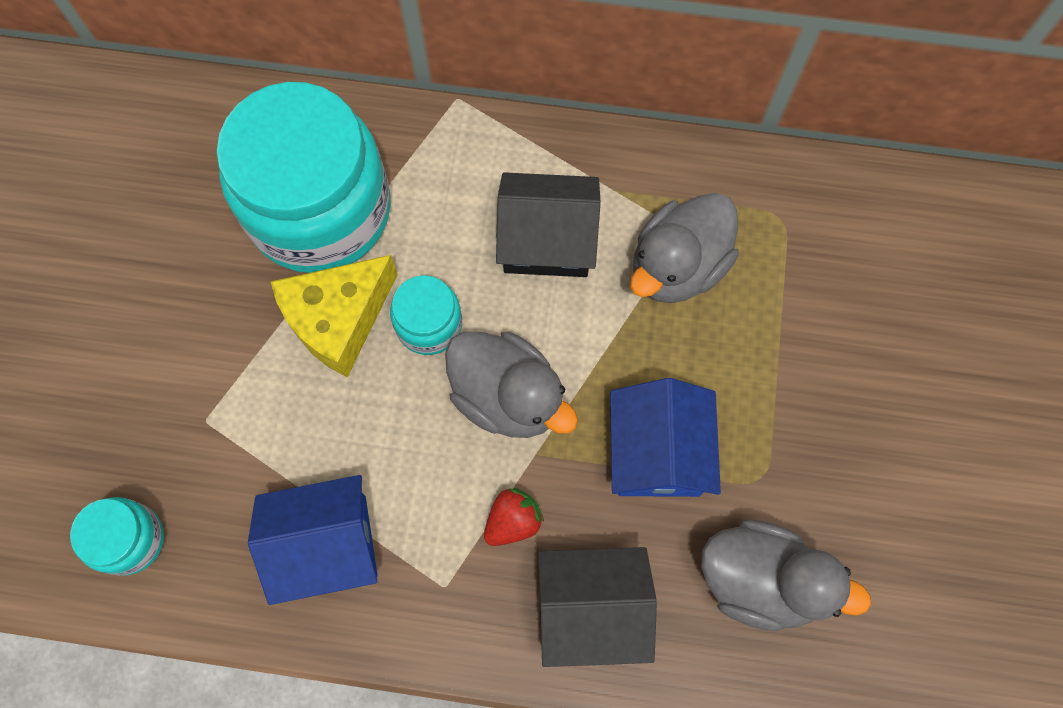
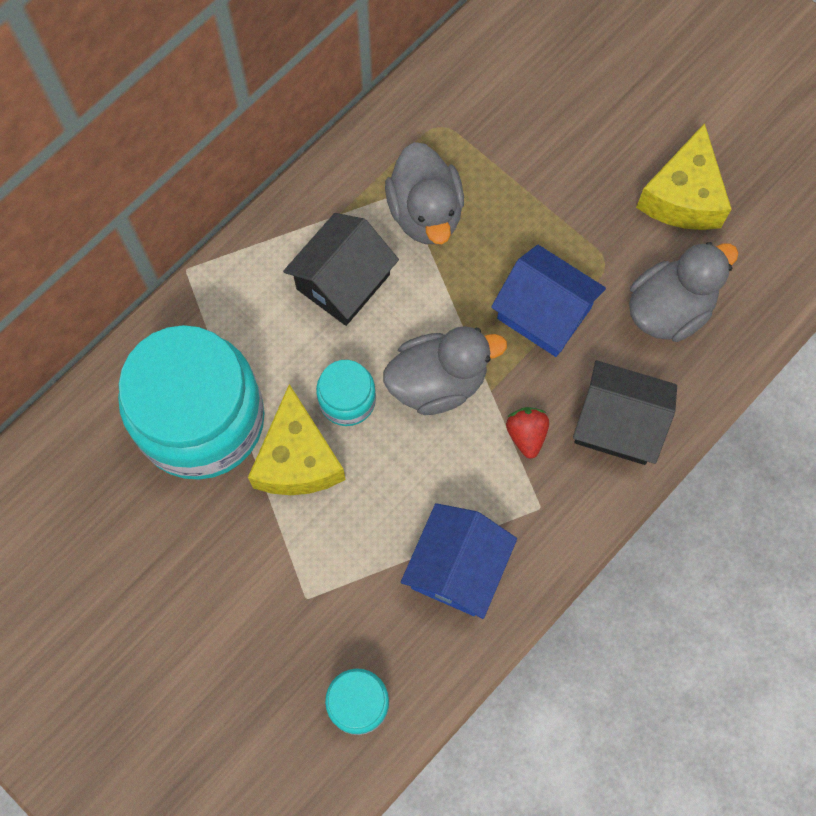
camera: 55 degrees left, 0 degrees up
black house [538,547,657,667] -> black house turned 75 degrees clockwise [573,360,677,465]
none -> yellow cheese [636,123,731,230]

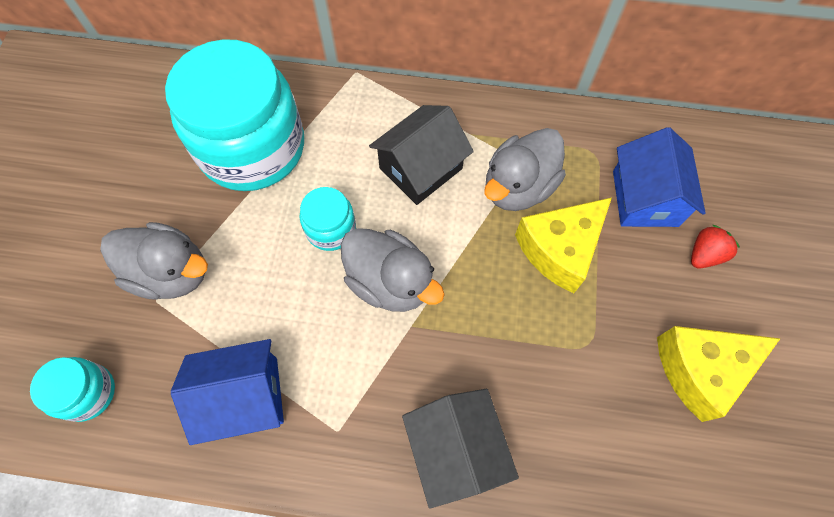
camera: 55 degrees right, 5 degrees down
yellow cheese [248,384,346,495] -> yellow cheese moved to [515,197,612,293]
black house [283,213,399,326] -> black house turned 45 degrees counterclockwise [369,105,474,205]
blue house [491,245,606,357] -> blue house moved to [613,127,706,227]
red strawberry [506,407,549,459] -> red strawberry moved to [691,225,740,269]
grey duck [629,242,739,342] -> grey duck moved to [100,222,208,300]

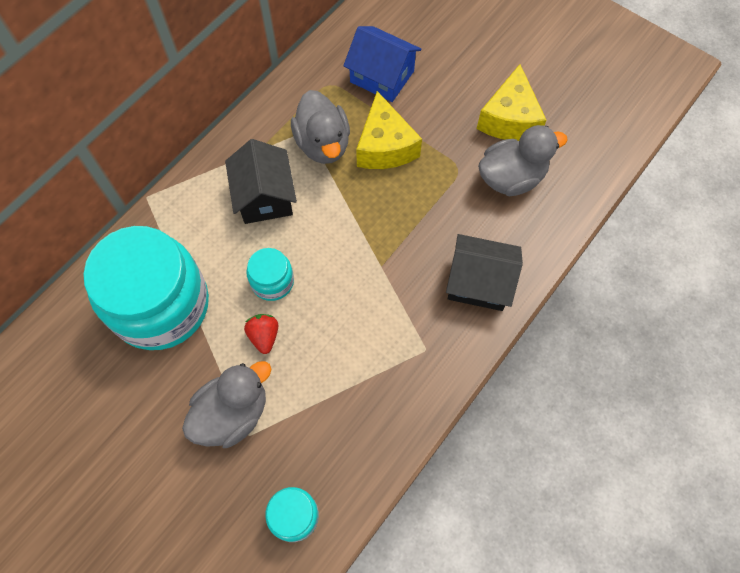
camera: 60 degrees left, 0 degrees up
blue house [171,339,284,445] -> none
grey duck [341,228,445,312] -> grey duck moved to [478,125,568,196]
red strawberry [691,225,740,269] -> red strawberry moved to [244,314,278,354]

